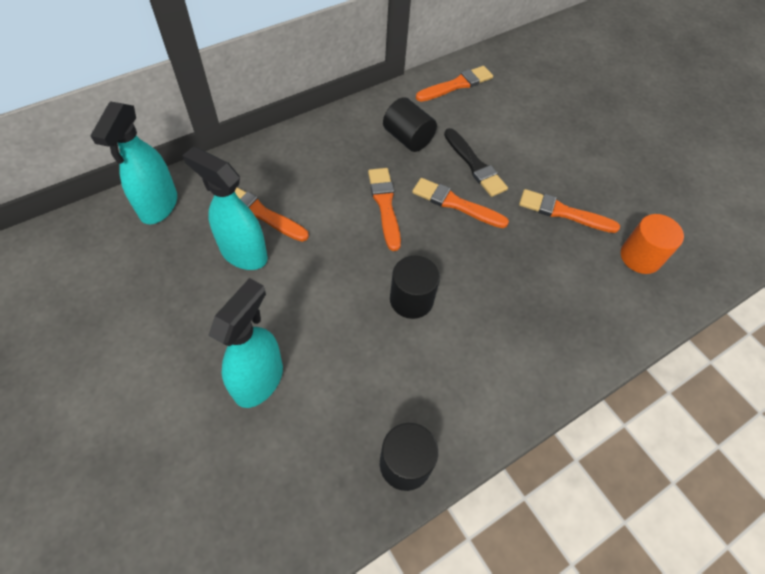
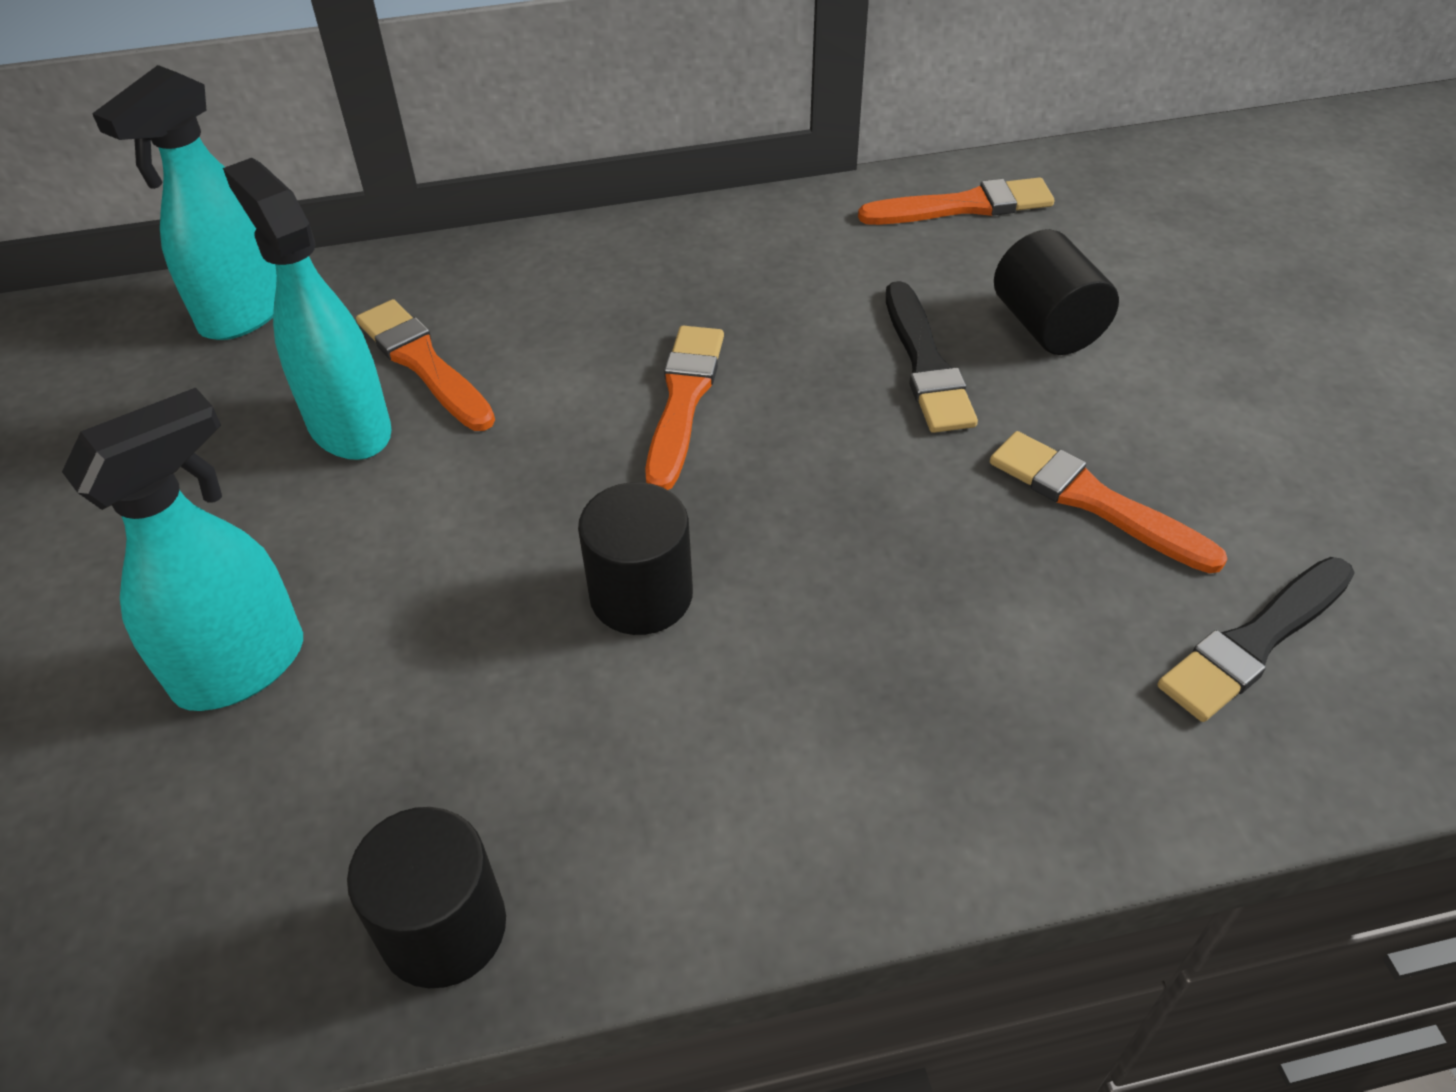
camera: 25 degrees right, 10 degrees down
black cylinder [383,97,437,152] -> black cylinder moved to [994,229,1119,355]
orange brush [412,178,509,228] -> none
orange cylinder [621,214,684,274] -> black brush [1158,557,1355,722]

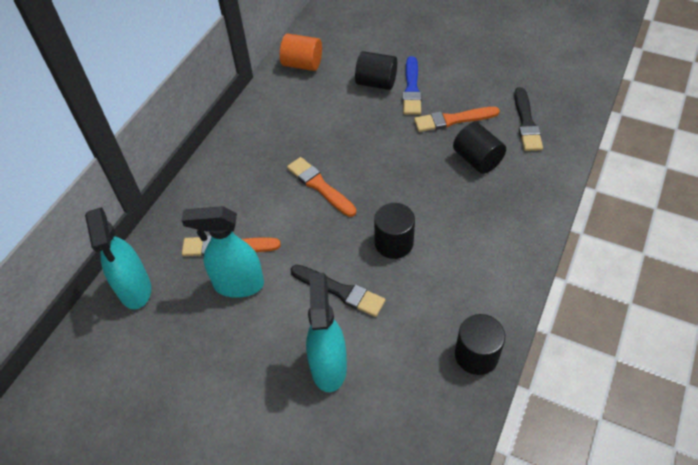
camera: 50 degrees left, 5 degrees up
orange brush [858,177,1054,225] -> orange cylinder [280,34,322,71]
black brush [886,281,978,433] -> black brush moved to [290,265,386,317]
none -> blue brush [403,56,422,115]
none -> black cylinder [453,122,506,174]

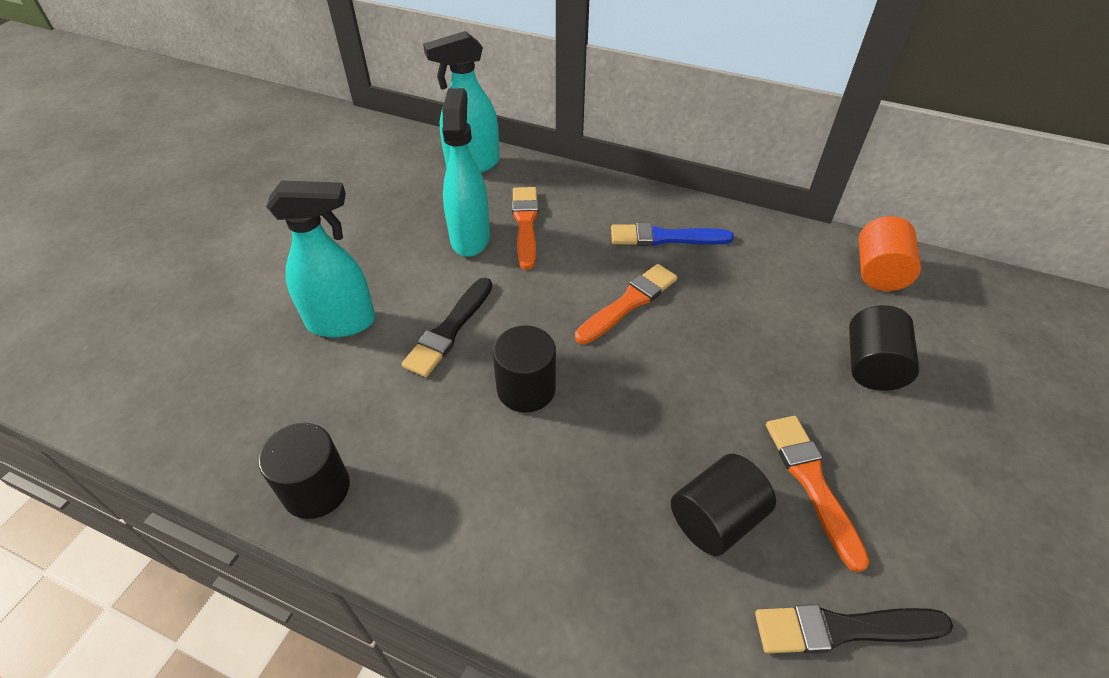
camera: 85 degrees right, 5 degrees down
blue brush [403,56,422,115] -> blue brush moved to [611,223,734,246]

